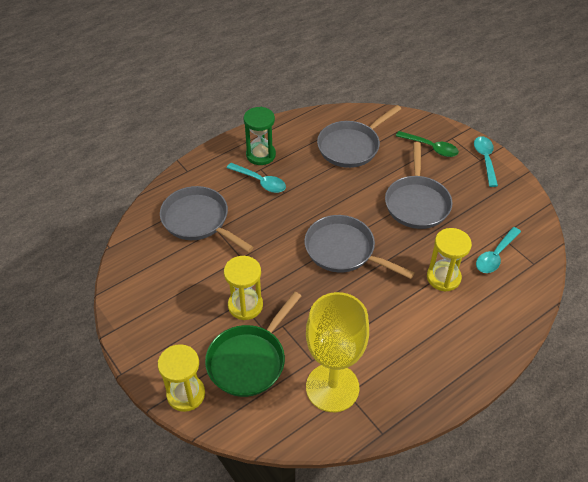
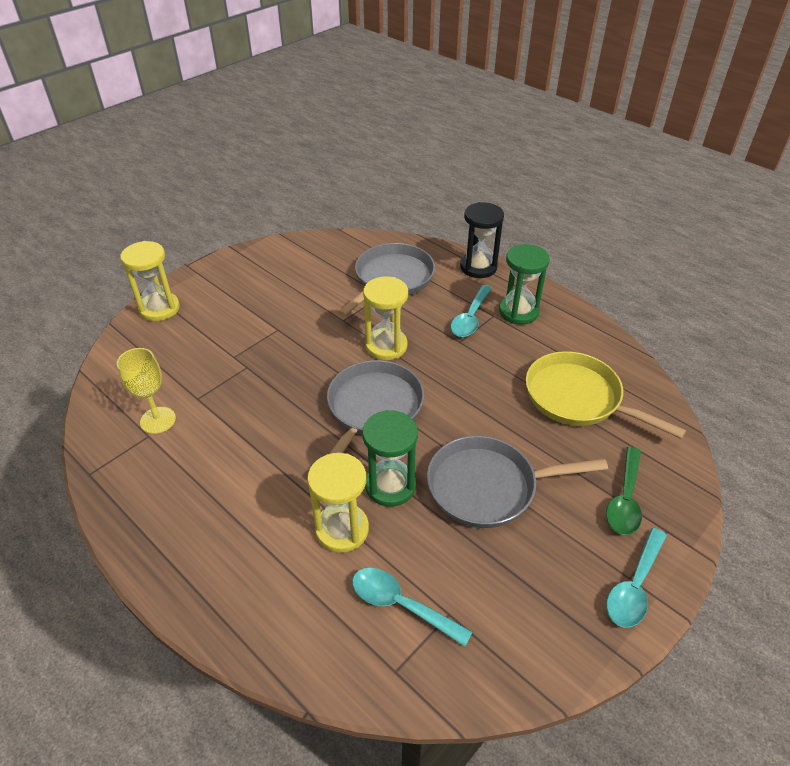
camera: 80 degrees right, 5 degrees down
green pan [205,292,301,397] -> none
yellow hourglass [224,256,263,320] -> yellow hourglass moved to [363,277,408,360]
yellow goblet [306,292,369,412] -> yellow goblet [117,348,176,434], size x0.53
grey pan [317,105,401,168] -> yellow pan [526,351,686,439]
turquoise spoon [474,136,498,187] -> turquoise spoon turned 135 degrees clockwise [606,528,667,628]
none -> green hourglass [362,410,418,507]
none -> black hourglass [460,202,504,278]

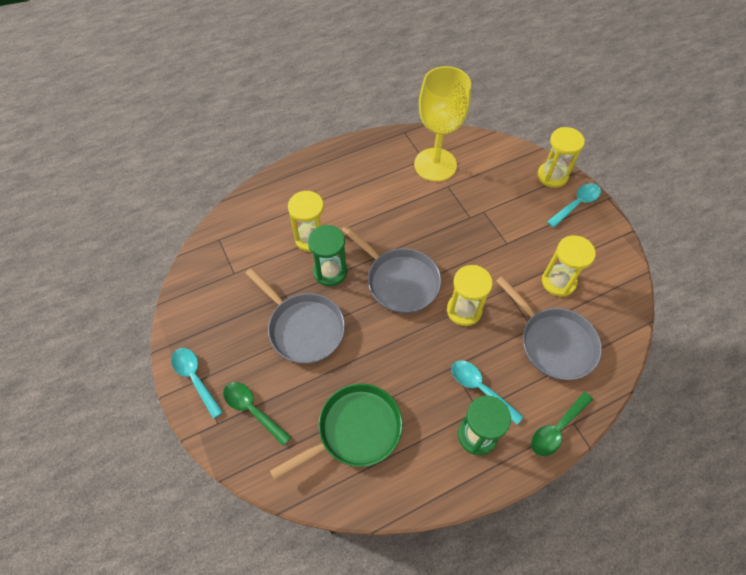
camera: 110 degrees right, 15 degrees up
yellow goblet [117,348,176,434] -> yellow goblet [414,66,471,182], size x1.89
turquoise spoon [352,568,472,647] -> turquoise spoon moved to [547,183,601,228]
grey pan [427,436,608,528] -> grey pan turned 120 degrees clockwise [245,268,345,364]
black hourglass [460,202,504,278] -> green spoon [531,392,593,456]
yellow pan [526,351,686,439] -> green pan [270,384,403,480]
none -> yellow hourglass [542,235,596,297]

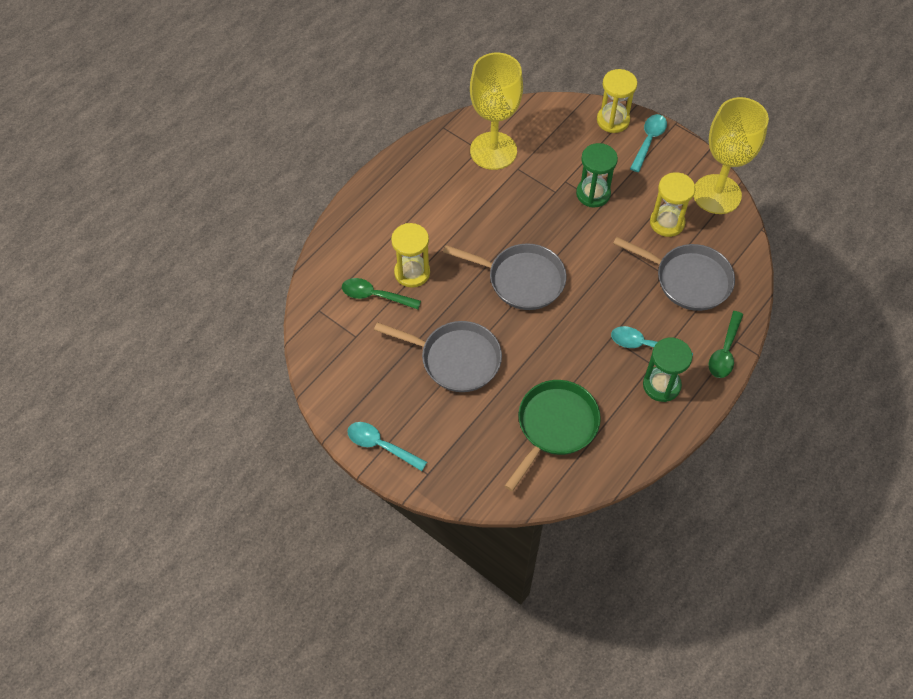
camera: 25 degrees left, 0 degrees up
green spoon [223,382,292,446] -> green spoon moved to [342,278,421,309]
green hourglass [308,225,347,286] -> green hourglass moved to [576,143,618,207]
yellow hourglass [447,265,493,326] -> none
none -> yellow goblet [693,97,769,214]

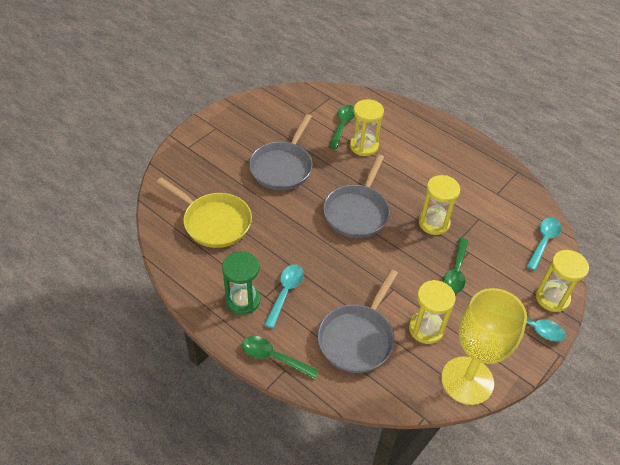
camera: 90 degrees right, 10 degrees down
turquoise spoon [347,422,427,471] -> turquoise spoon moved to [526,218,562,271]
yellow goblet [470,53,523,170] -> none
green pan [505,380,601,491] -> yellow pan [157,177,252,248]
green hourglass [576,143,618,207] -> green spoon [443,238,469,293]
none -> yellow hourglass [419,175,460,235]

